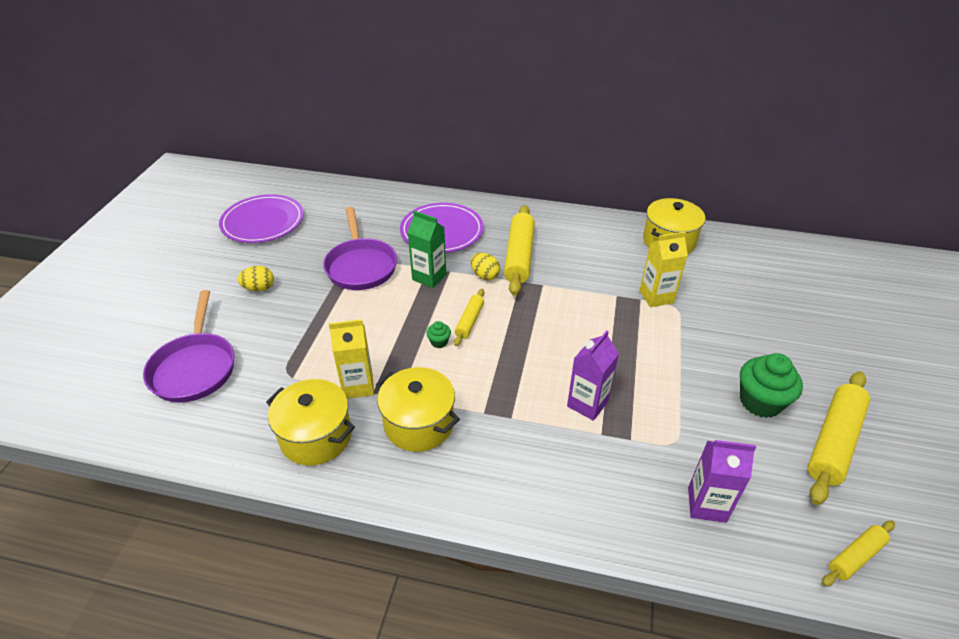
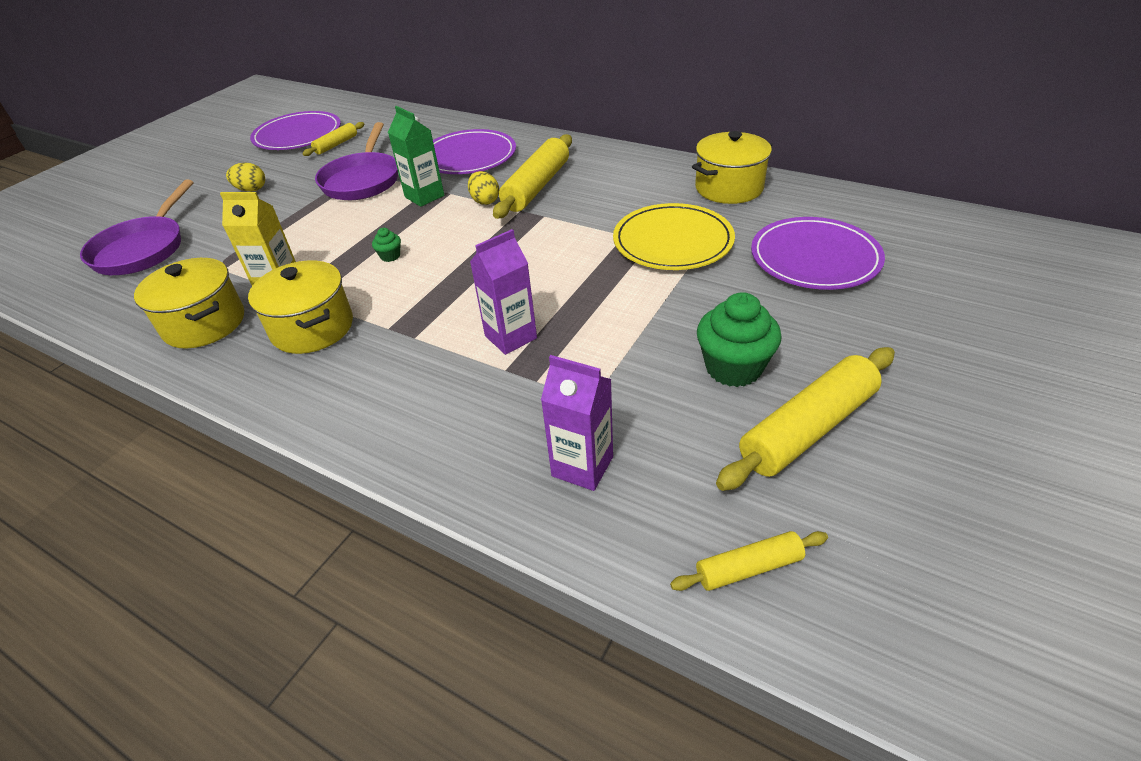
camera: 20 degrees right, 0 degrees up
yellow rolling pin [454,289,484,346] -> yellow rolling pin moved to [302,122,364,156]
yellow carton [639,232,688,307] -> yellow plate [613,203,735,270]
none -> purple plate [751,217,885,290]

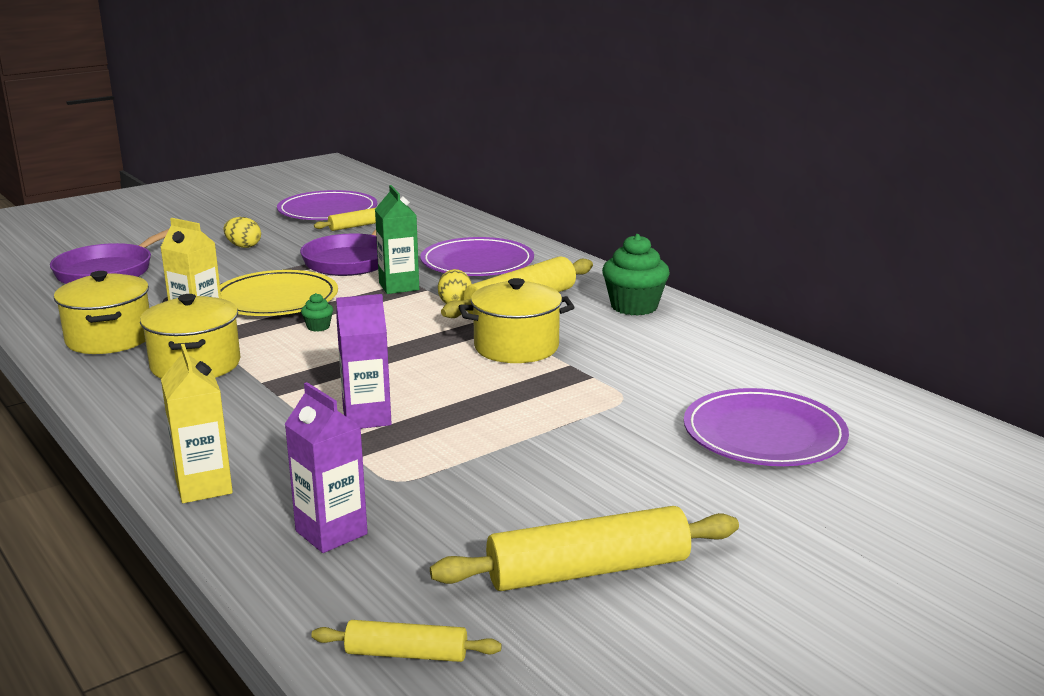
camera: 20 degrees right, 20 degrees down
yellow plate [613,203,735,270] -> yellow plate moved to [220,270,338,316]
yellow pot [692,131,772,204] -> yellow pot moved to [459,278,574,363]
green cupcake [697,292,782,387] -> green cupcake moved to [602,234,670,316]
none -> yellow carton [161,344,233,503]

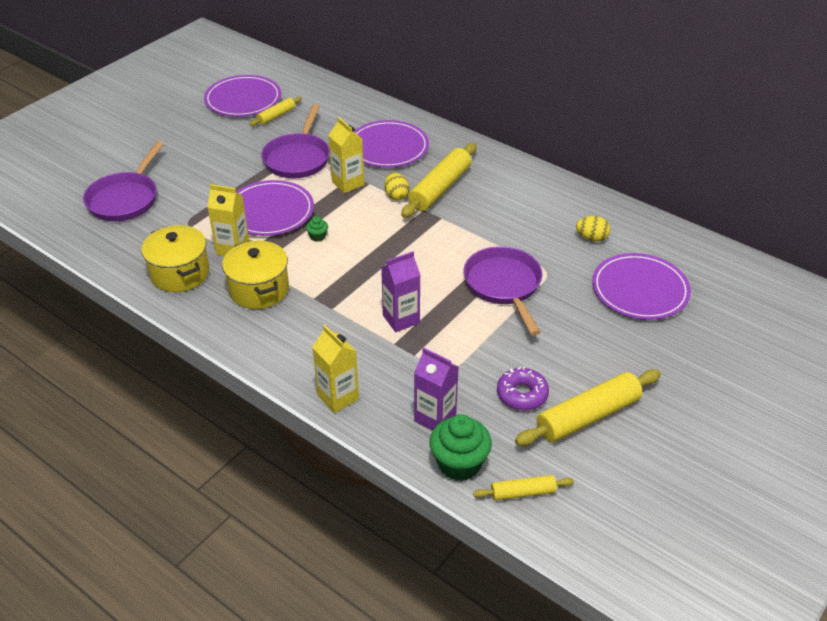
camera: 15 degrees left, 20 degrees up
yellow plate [220,270,338,316] -> purple plate [236,180,314,236]
yellow egg [223,217,261,248] -> yellow egg moved to [576,216,610,242]
green carton [375,185,419,294] -> yellow carton [328,117,364,193]
yellow pot [459,278,574,363] -> none
green cupcake [602,234,670,316] -> green cupcake moved to [430,414,492,481]
none -> purple pan [463,246,542,336]
none -> purple donut [497,366,549,411]

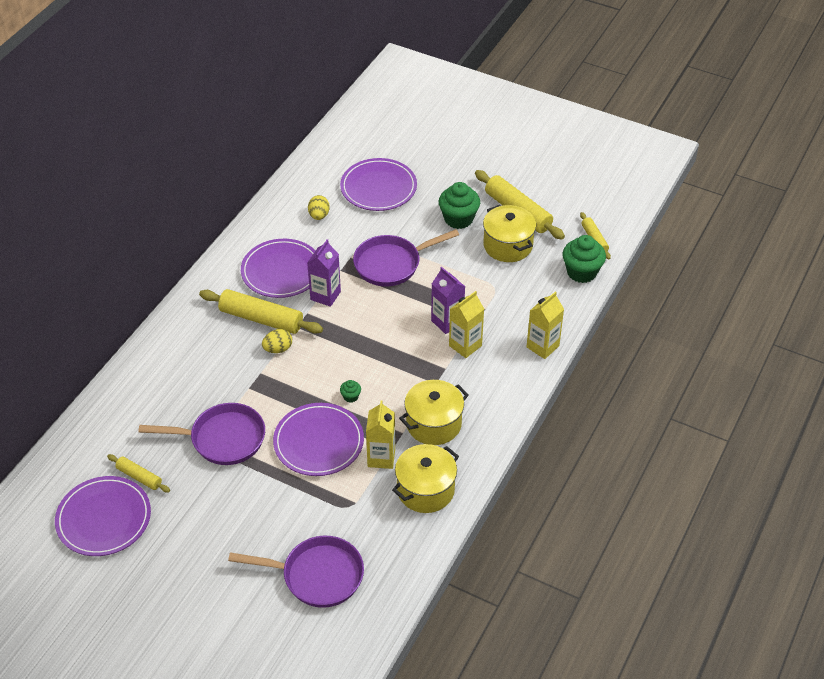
camera: 100 degrees left, 5 degrees up
yellow carton [328,117,364,193] -> yellow carton moved to [449,291,484,358]
purple plate [354,120,429,168] -> purple plate moved to [241,239,316,298]
purple carton [414,348,458,431] -> purple carton moved to [307,239,341,307]
purple donut [497,366,549,411] -> yellow pot [483,205,536,262]
none -> green cupcake [439,182,480,229]

